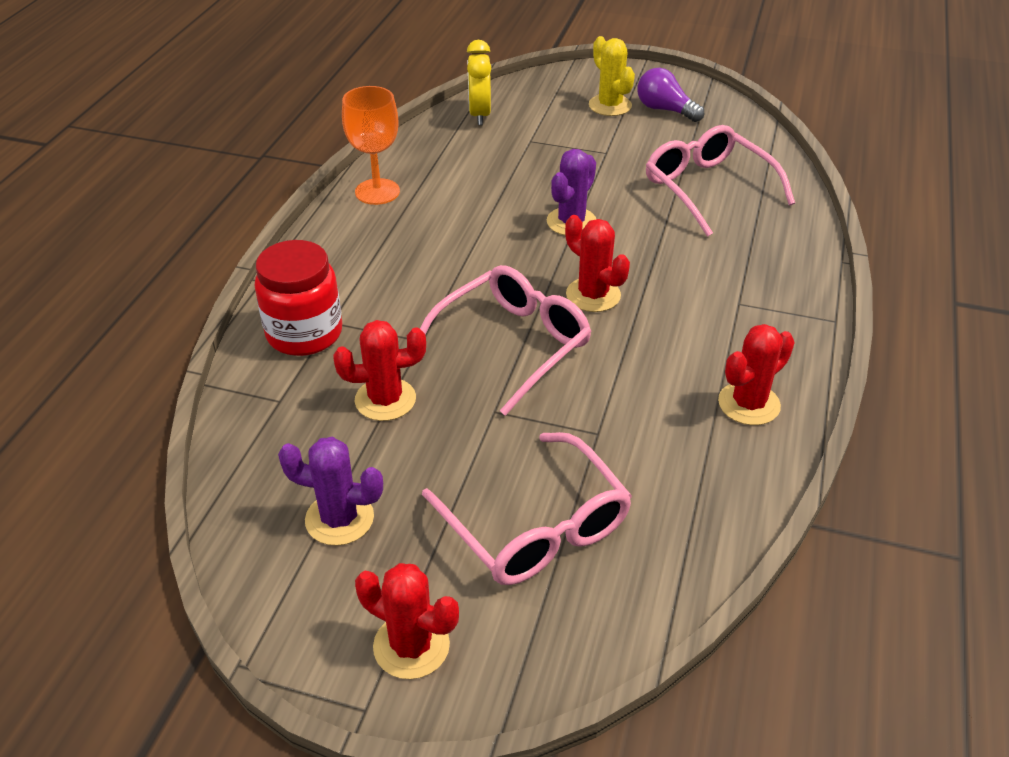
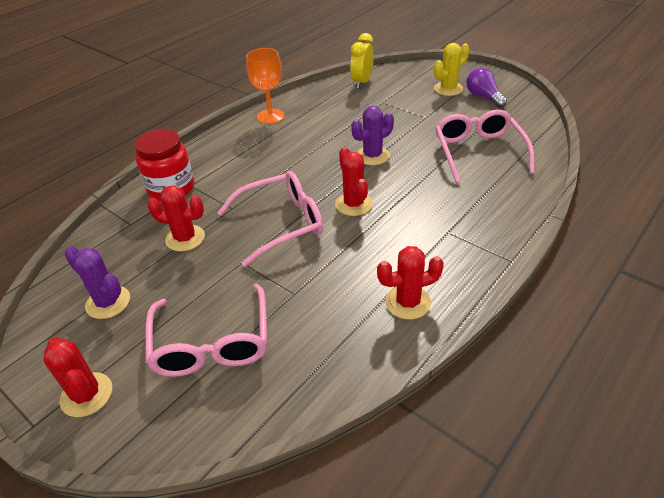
camera: 25 degrees right, 0 degrees up
yellow cactus [589,36,635,116] -> yellow cactus turned 60 degrees clockwise [434,43,469,96]

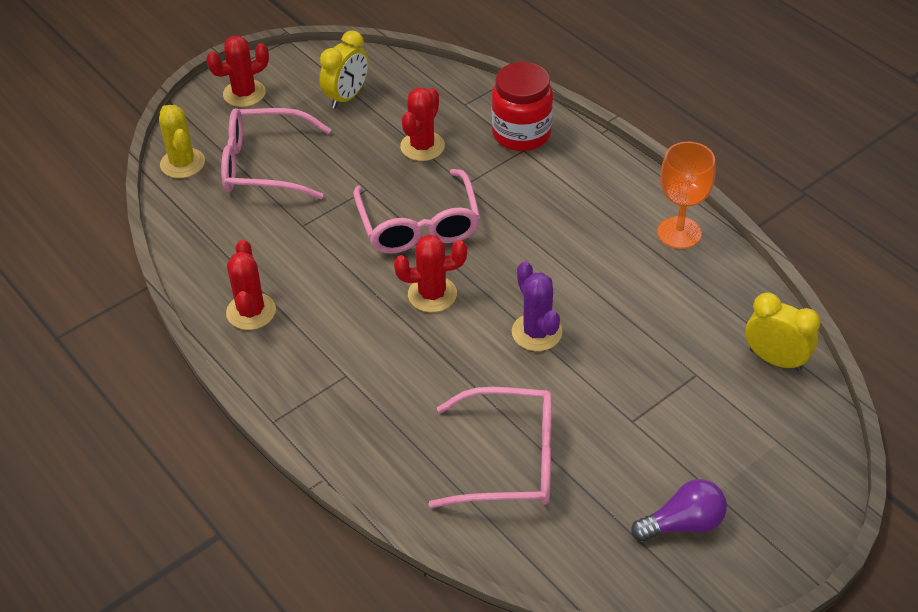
camera: 100 degrees right, 5 degrees up
purple cactus [64,246,130,319] -> yellow clock [319,30,369,109]
yellow cactus [434,43,469,96] -> yellow cactus moved to [159,105,205,178]

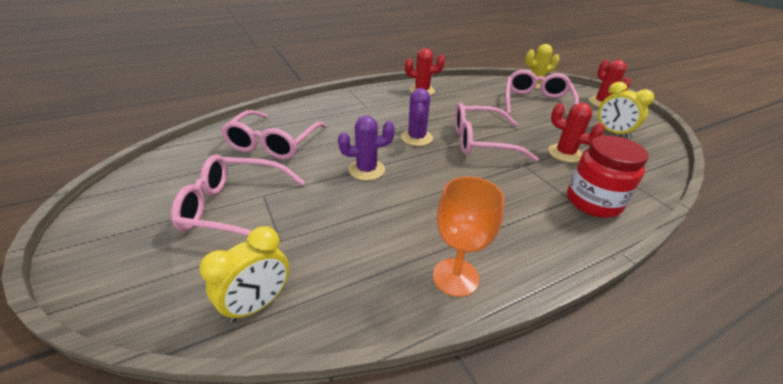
camera: 100 degrees right, 10 degrees down
red cactus [394,234,467,312] -> purple cactus [401,88,433,146]
purple light bulb [631,479,727,541] -> none
none -> pink glasses [171,154,305,236]

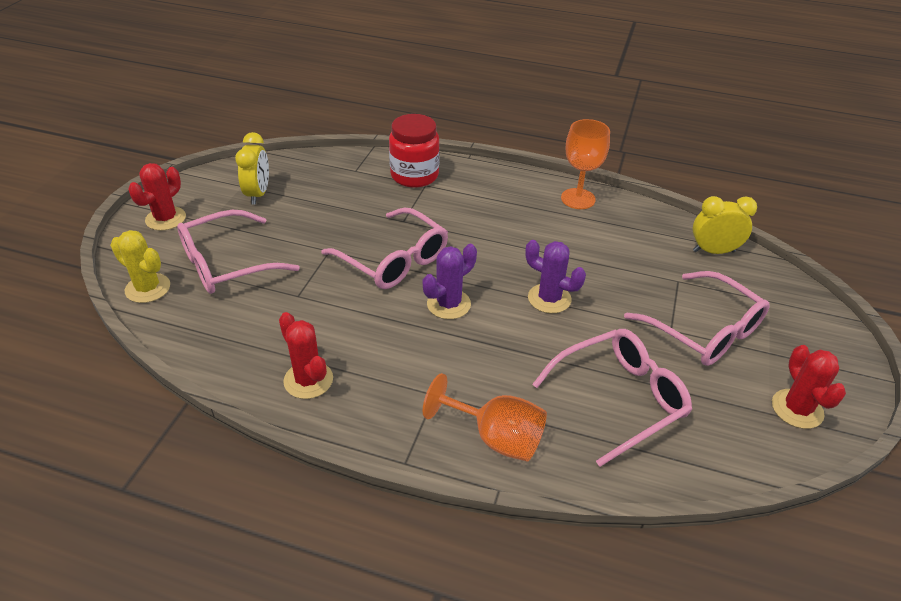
camera: 135 degrees left, 5 degrees up
red cactus [548,103,605,163] -> red cactus moved to [772,345,846,429]
none -> orange goblet [423,373,547,461]

